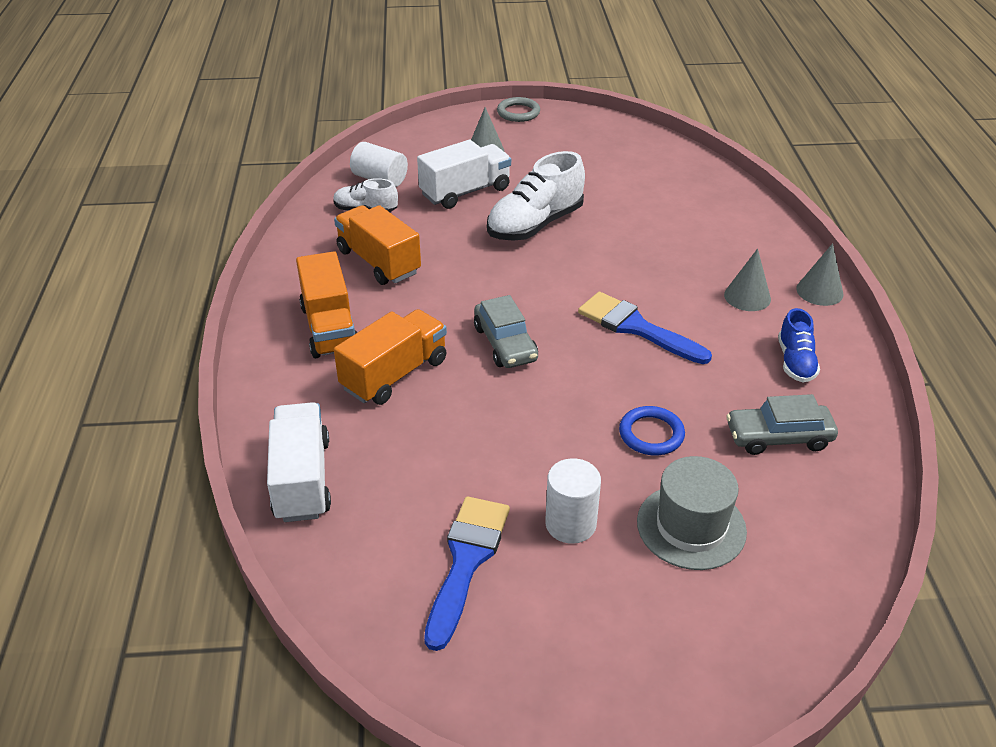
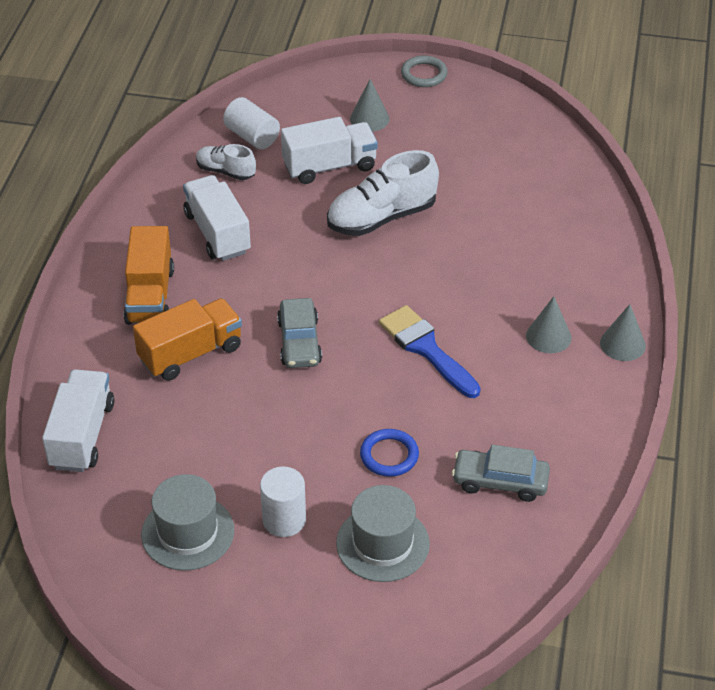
camera: 15 degrees right, 5 degrees up
orange truck [334,205,421,285] -> white truck [183,175,251,261]
blue brush [424,496,510,651] -> grey hat [141,474,234,571]
blue shoe [778,308,820,382] -> none

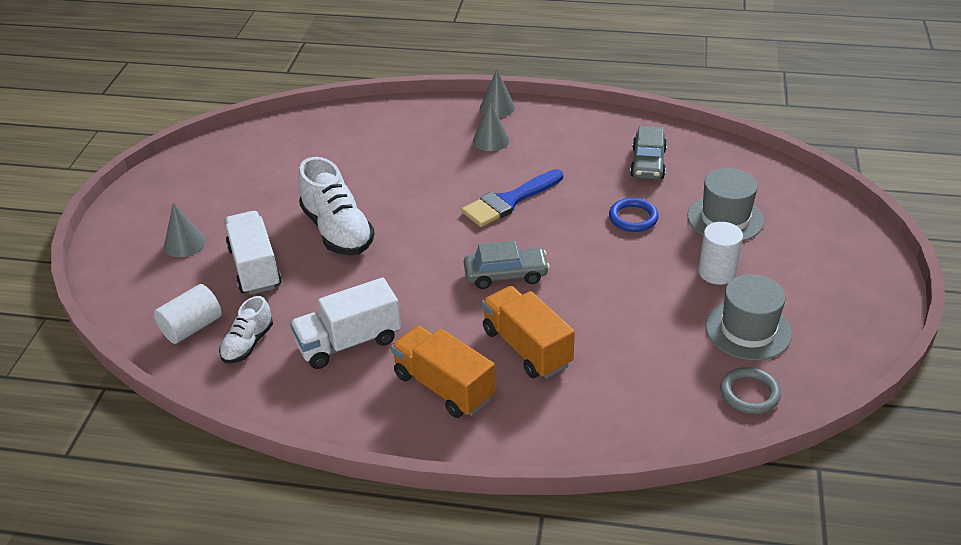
camera: 90 degrees left, 5 degrees down
white truck [42,369,114,472] -> none
orange truck [124,226,174,325] -> orange truck turned 135 degrees counterclockwise [391,326,495,418]
grey ring [401,55,448,87] -> grey ring moved to [720,367,781,414]

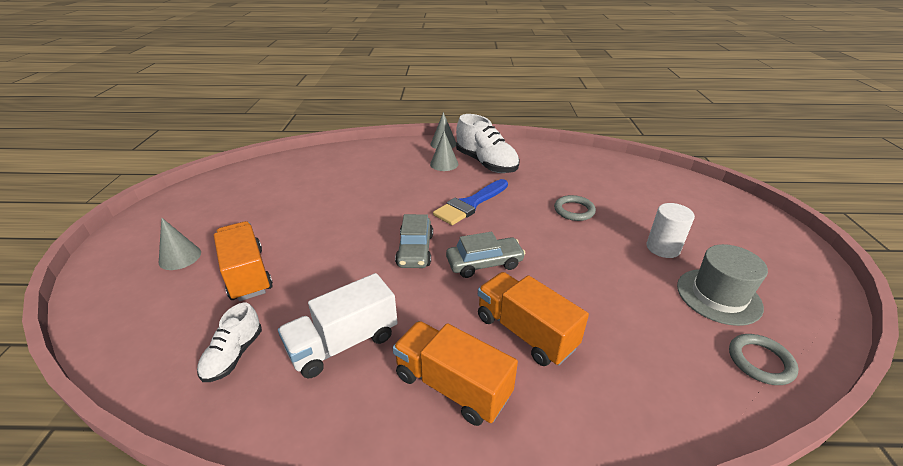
camera: 10 degrees left, 5 degrees down
white cylinder [154,284,222,344] -> none
white truck [225,211,282,295] -> orange truck [214,221,273,301]
white shoe [298,157,375,255] -> white shoe moved to [456,114,520,173]
blue ring [609,198,659,232] -> grey ring [554,195,596,221]
grey car [630,126,667,180] -> grey car moved to [395,214,433,268]
grey hat [687,168,764,241] -> none

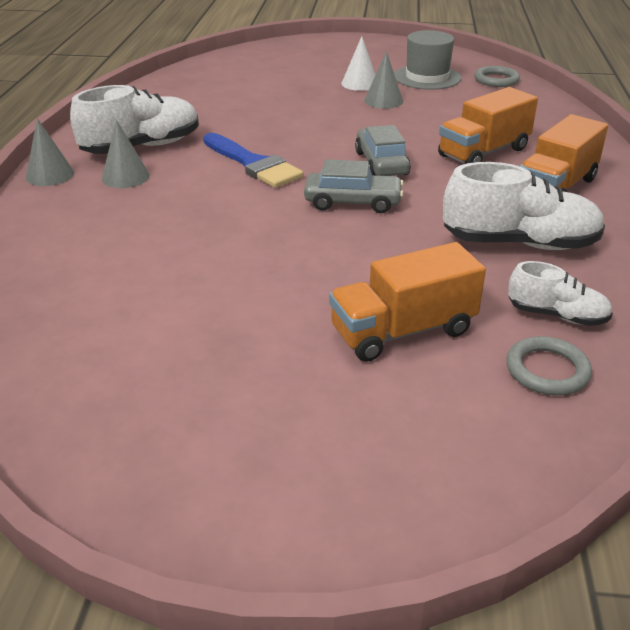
camera: 85 degrees left, 0 degrees up
grey cone [159,217,201,270] -> grey cone moved to [364,51,403,108]
white truck [278,273,398,378] -> white shoe [443,162,605,250]
grey ring [554,195,596,221] -> grey ring moved to [506,336,592,395]
white cylinder [647,203,695,258] -> white cone [342,36,375,91]

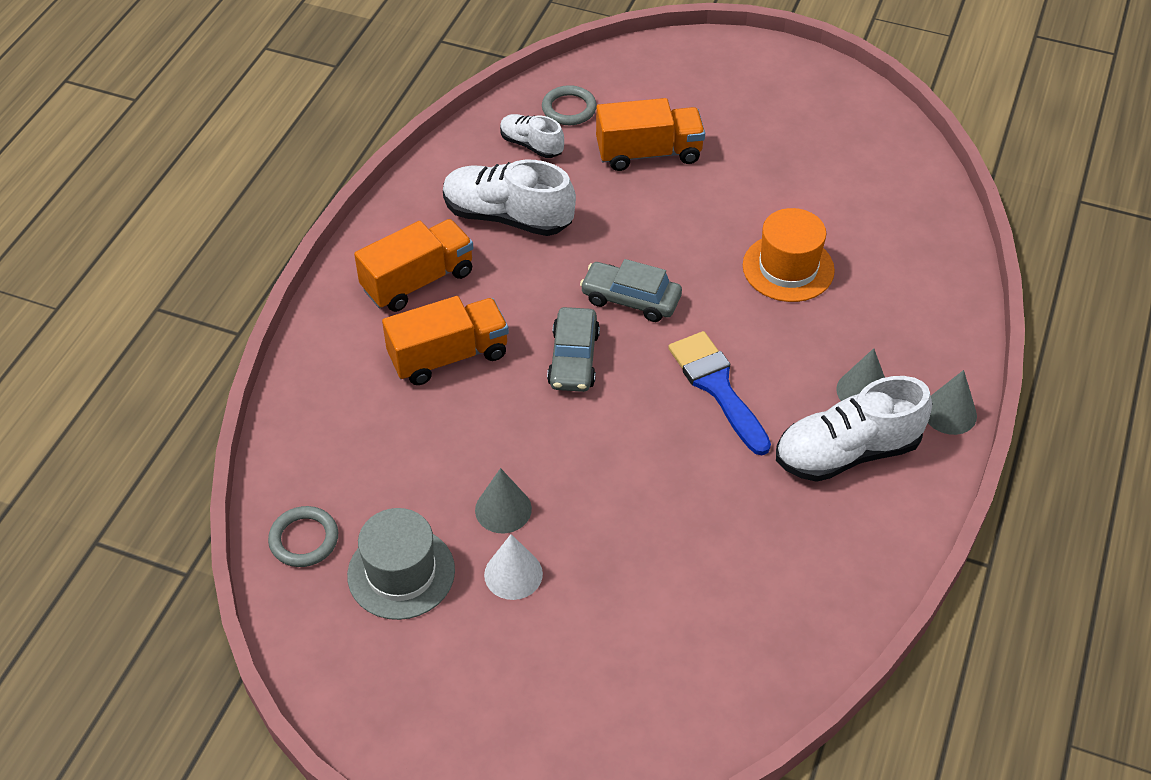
camera: 165 degrees left, 15 degrees up
none -> orange hat [743,208,835,302]

